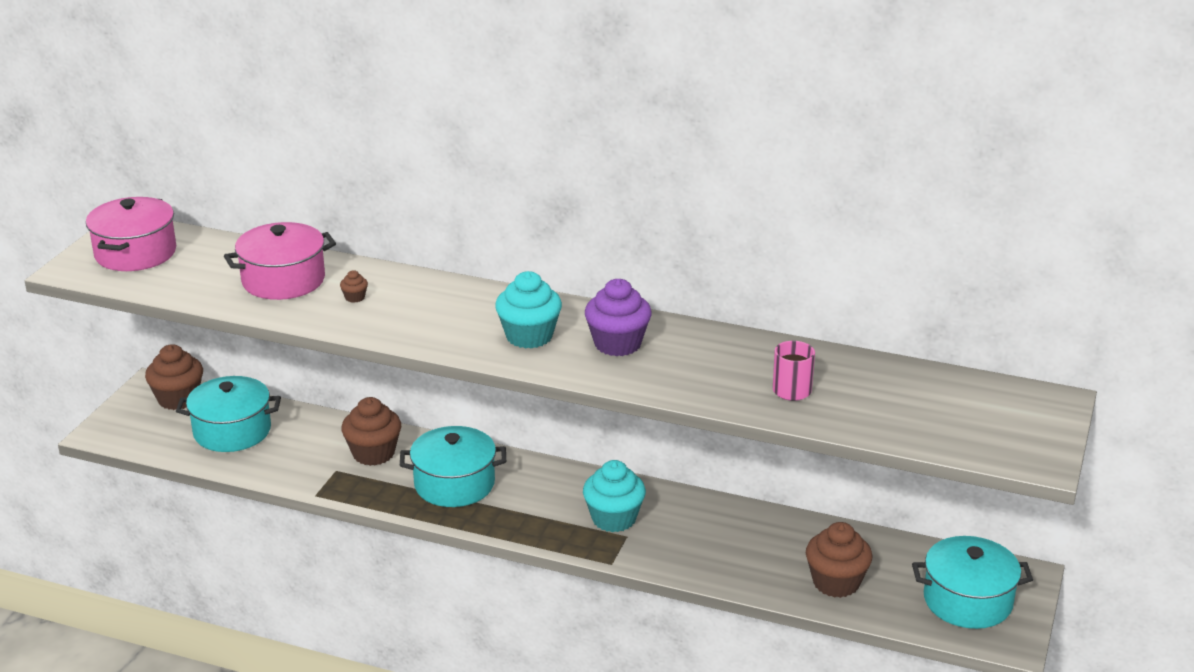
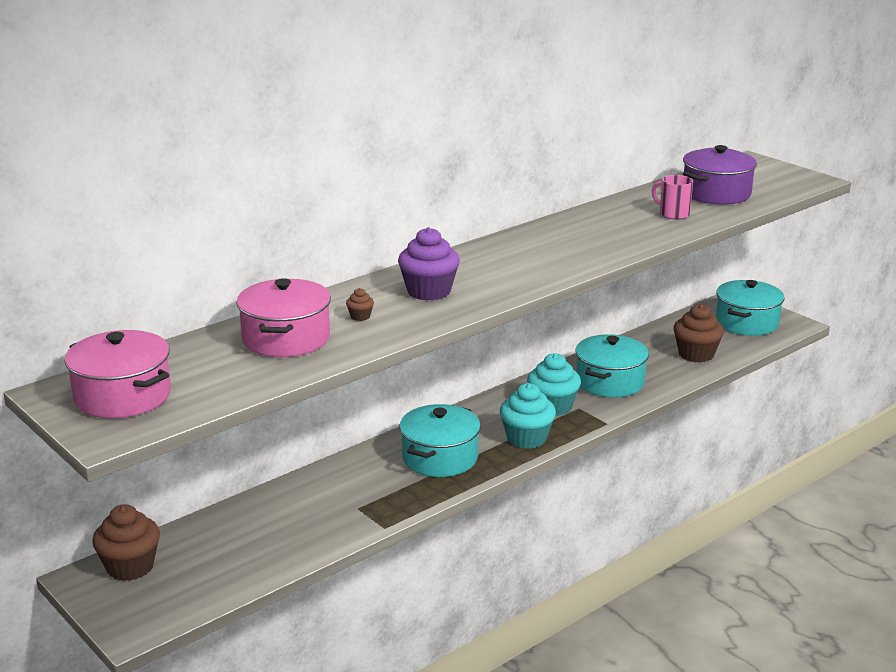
camera: 60 degrees left, 5 degrees down
turquoise pot [176,376,281,452] -> turquoise pot moved to [575,334,649,397]
brown cupcake [341,397,401,466] -> none
turquoise cupcake [495,271,562,349] -> turquoise cupcake moved to [500,383,556,449]
purple cupcake [585,279,652,356] -> purple cupcake moved to [398,227,460,301]
none -> purple pot [683,145,757,205]

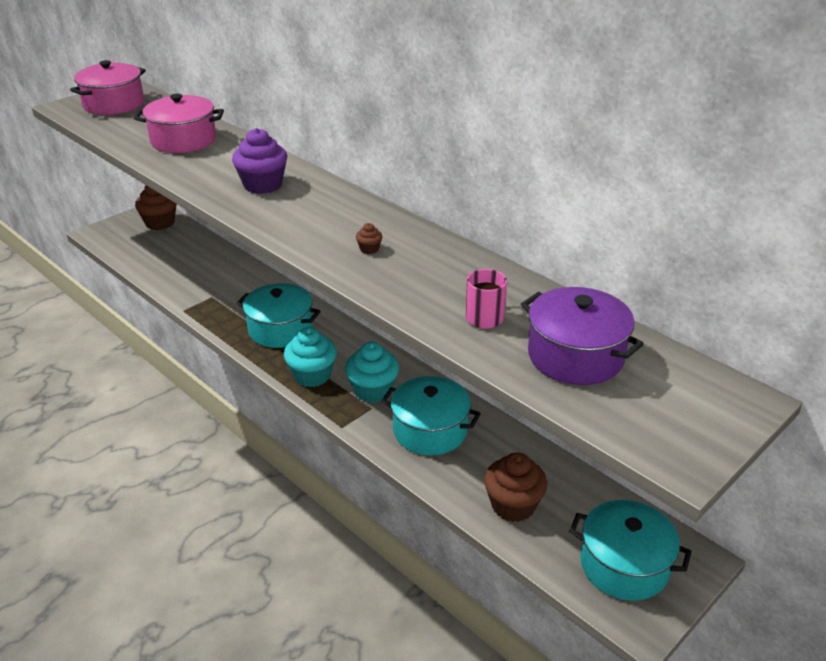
camera: 85 degrees right, 10 degrees up
brown cupcake [346,288,374,321] -> brown cupcake moved to [356,223,382,254]

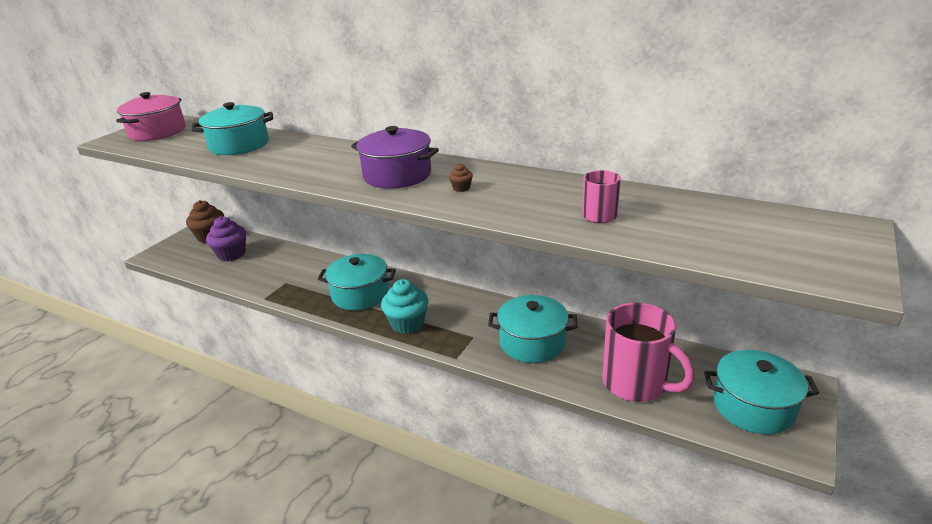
camera: 15 degrees left, 5 degrees down
pink pot [134,94,224,153] -> turquoise pot [192,102,274,155]
purple cupcake [232,128,287,194] -> purple cupcake moved to [206,216,246,261]
turquoise cupcake [345,342,399,403] -> none
brown cupcake [484,453,547,522] -> pink mug [602,302,695,402]
purple pot [521,287,644,385] -> purple pot moved to [351,126,439,189]

